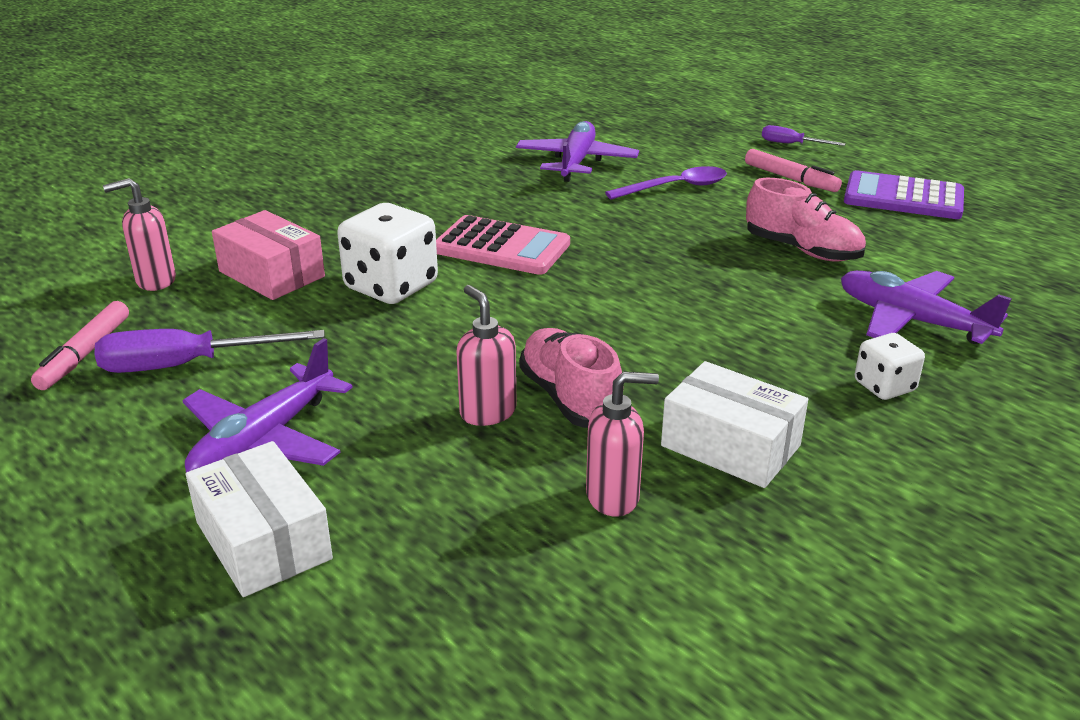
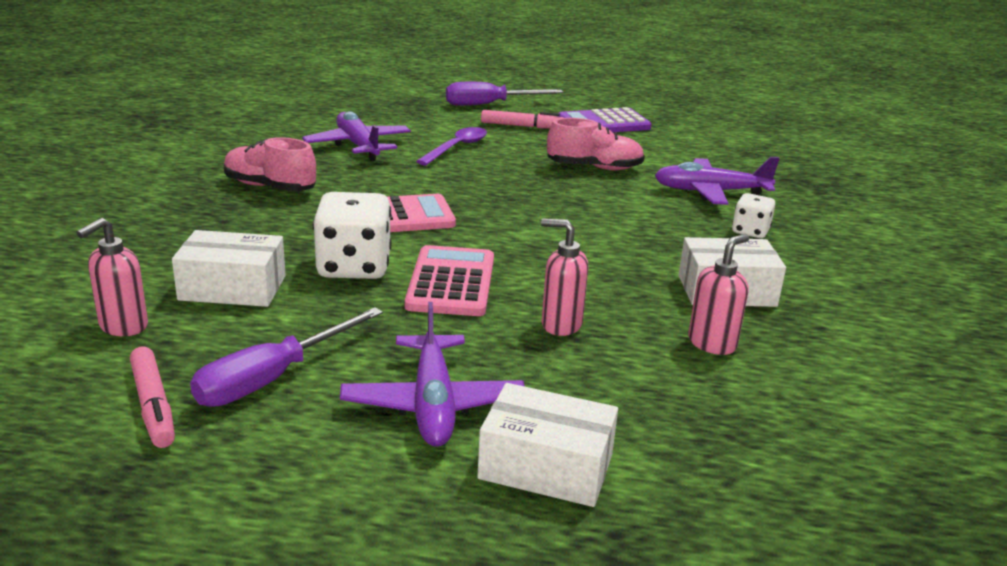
camera: 40 degrees left, 5 degrees down
pink box [212,210,325,300] -> white box [172,230,286,307]
pink shoe [519,328,622,428] -> pink shoe moved to [224,137,316,192]
purple screwdriver [762,125,846,146] -> purple screwdriver [446,82,563,106], size x1.82
none -> pink calculator [405,245,494,316]

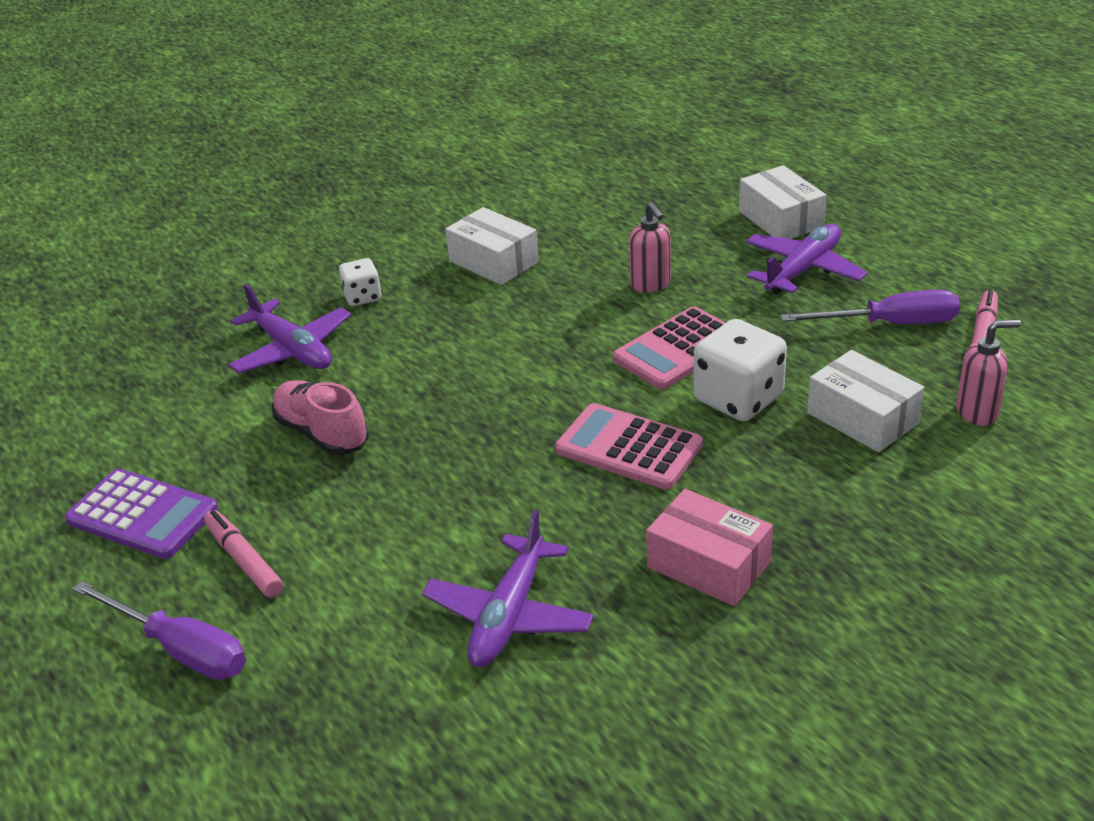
camera: 130 degrees left, 10 degrees up
pink shoe [224,137,316,192] -> pink box [646,489,773,606]
purple spoon [416,127,487,165] -> none
pink soap dispenser [688,234,749,355] -> none

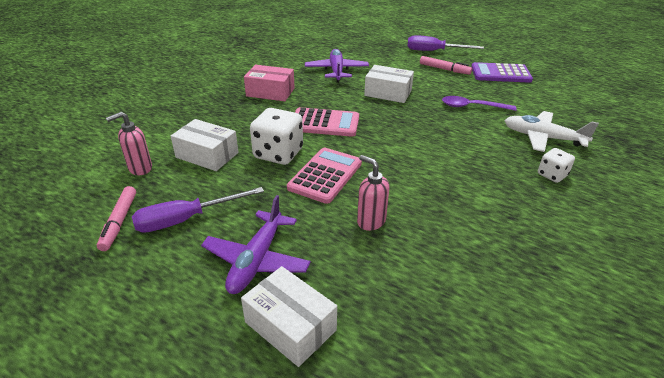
camera: 155 degrees right, 0 degrees up
purple plane [228,284,351,373] -> white plane [504,111,599,152]
pink shoe [272,380,369,455] -> purple spoon [442,96,516,111]
white box [445,207,539,285] -> white box moved to [364,65,414,103]

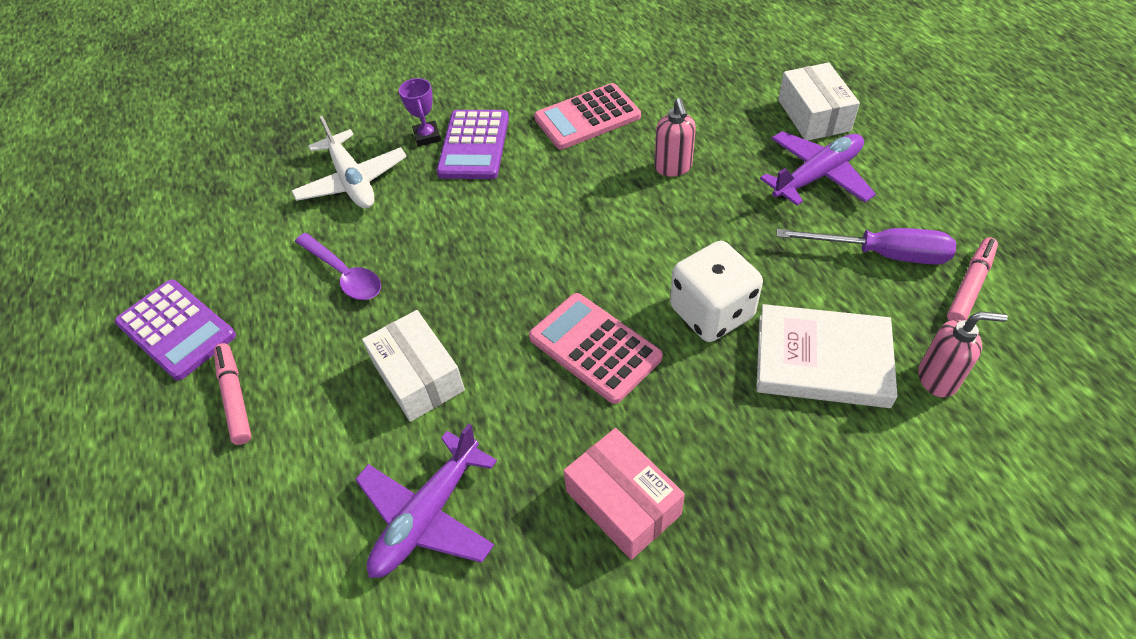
camera: 140 degrees left, 15 degrees up
white box [171,119,239,171] -> white book [756,304,898,408]
pink calculator [287,148,362,204] -> pink calculator moved to [534,83,641,150]
purple screwdriver [407,35,484,51] -> none
white dice [538,148,575,183] -> purple trophy [399,78,441,146]
none -> purple calculator [436,110,509,179]

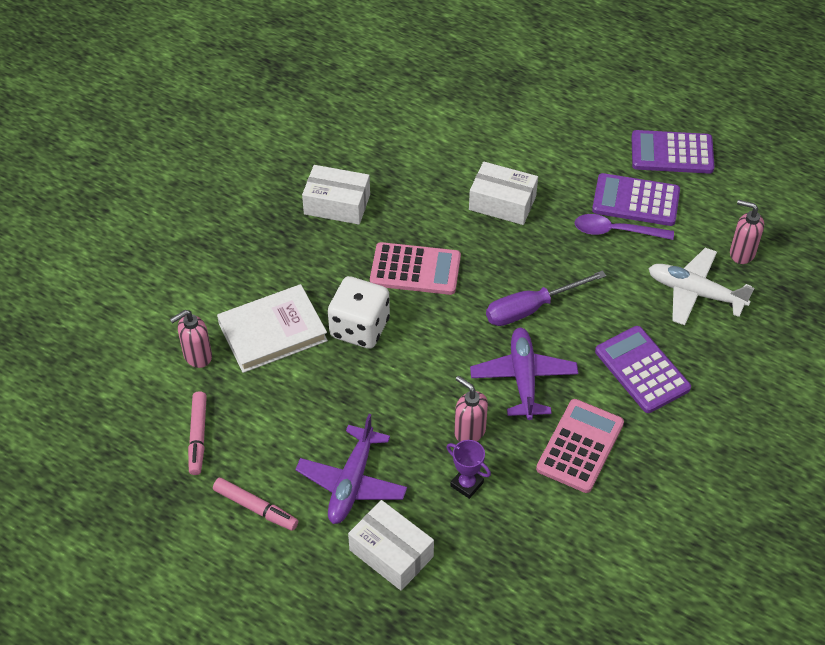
camera: 140 degrees right, 0 degrees up
pink marker [214,343,251,445] -> pink marker moved to [213,478,298,531]
purple plane [355,424,497,578] -> purple plane moved to [470,328,578,420]
purple trophy [399,78,441,146] -> purple trophy moved to [446,440,491,499]
pink box [563,428,685,560] -> white box [302,165,370,225]
purple screwdriver [777,228,956,264] -> purple screwdriver moved to [486,270,606,326]
none -> purple calculator [592,173,680,226]
none -> pink soap dispenser [730,200,764,264]

